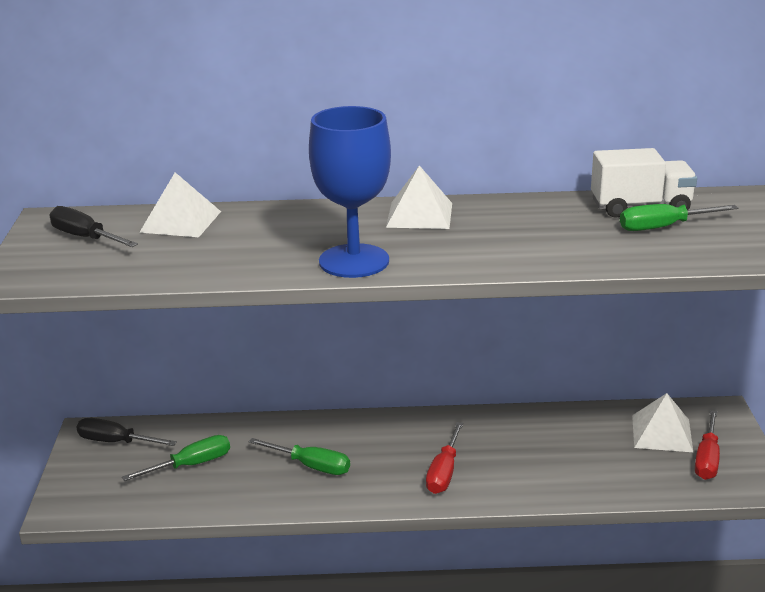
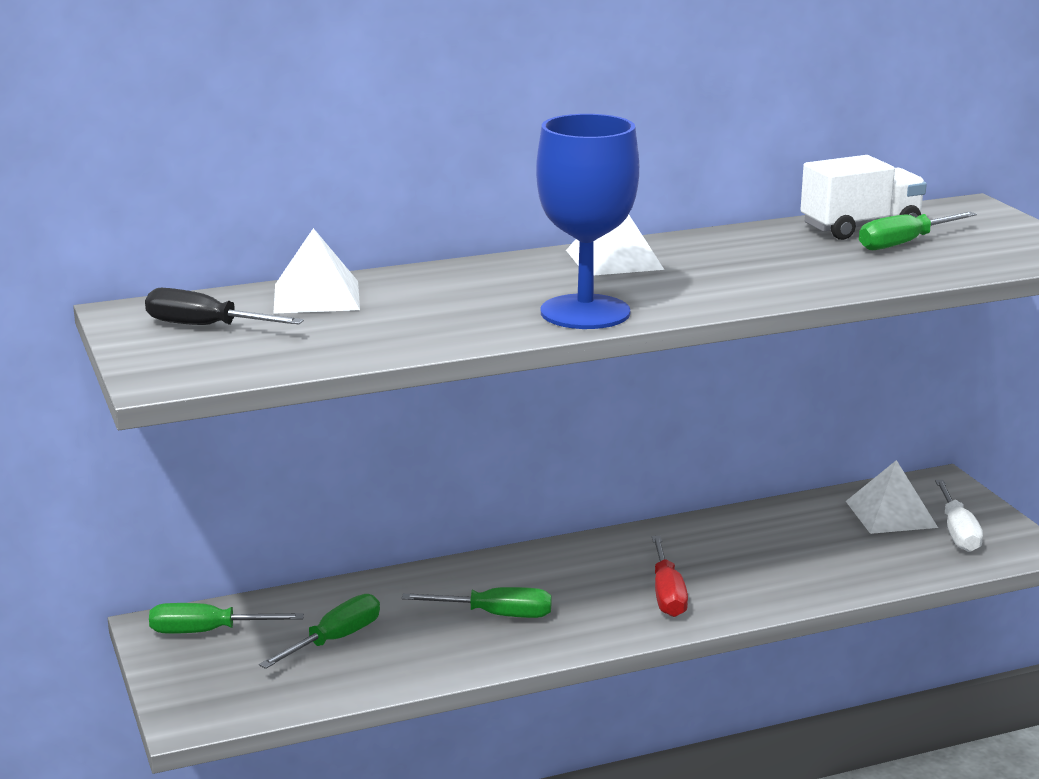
camera: 20 degrees left, 5 degrees down
black screwdriver [76,418,177,446] -> green screwdriver [149,603,304,634]
red screwdriver [695,410,720,480] -> white screwdriver [935,480,983,552]

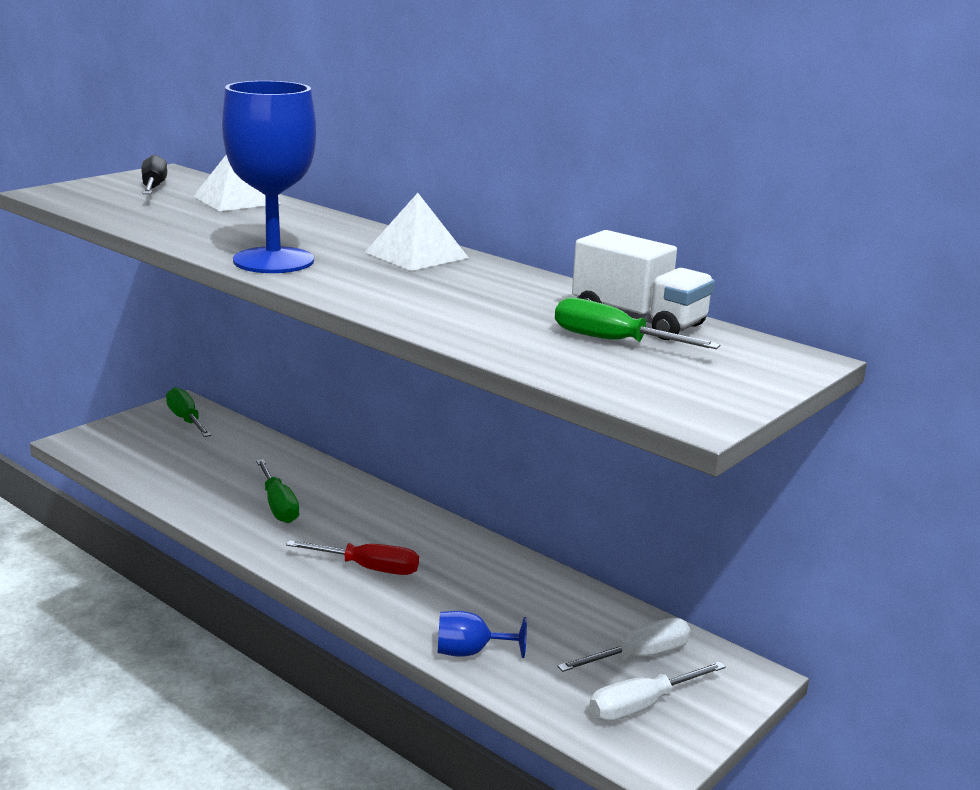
camera: 60 degrees right, 0 degrees up
green screwdriver [259,594,380,669] -> none
red screwdriver [652,536,688,617] -> red screwdriver turned 135 degrees counterclockwise [286,540,419,575]
white pyramid [846,460,938,534] -> white screwdriver [557,618,690,672]
none -> blue goblet [438,611,527,658]

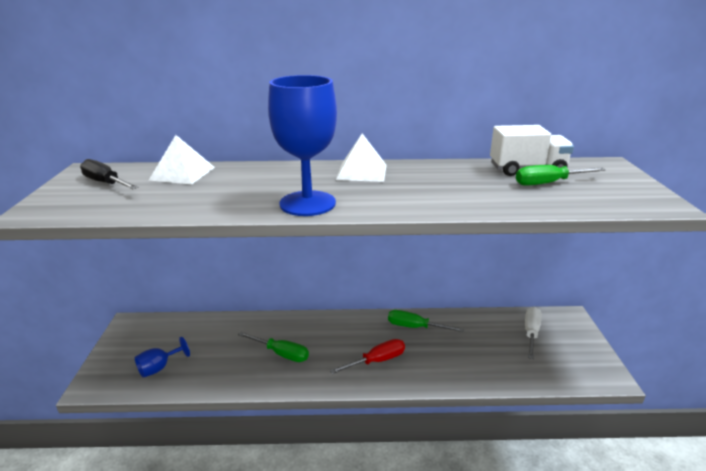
camera: 40 degrees left, 5 degrees up
green screwdriver [166,387,211,437] -> green screwdriver moved to [388,310,464,332]
blue goblet [438,611,527,658] -> blue goblet moved to [135,337,190,378]
white screwdriver [589,661,726,721] -> none

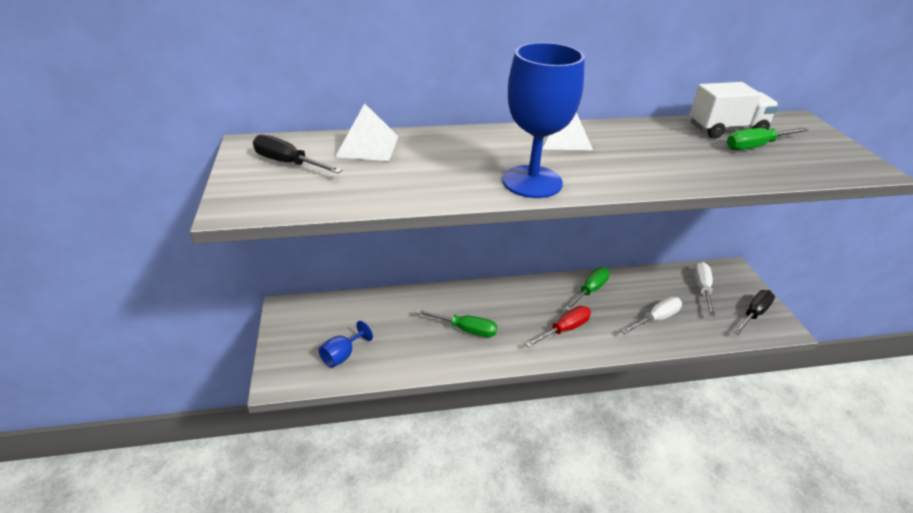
camera: 10 degrees left, 10 degrees up
green screwdriver [388,310,464,332] -> green screwdriver turned 120 degrees clockwise [564,267,610,311]
none -> white screwdriver [621,297,682,334]
none -> black screwdriver [734,290,775,335]

